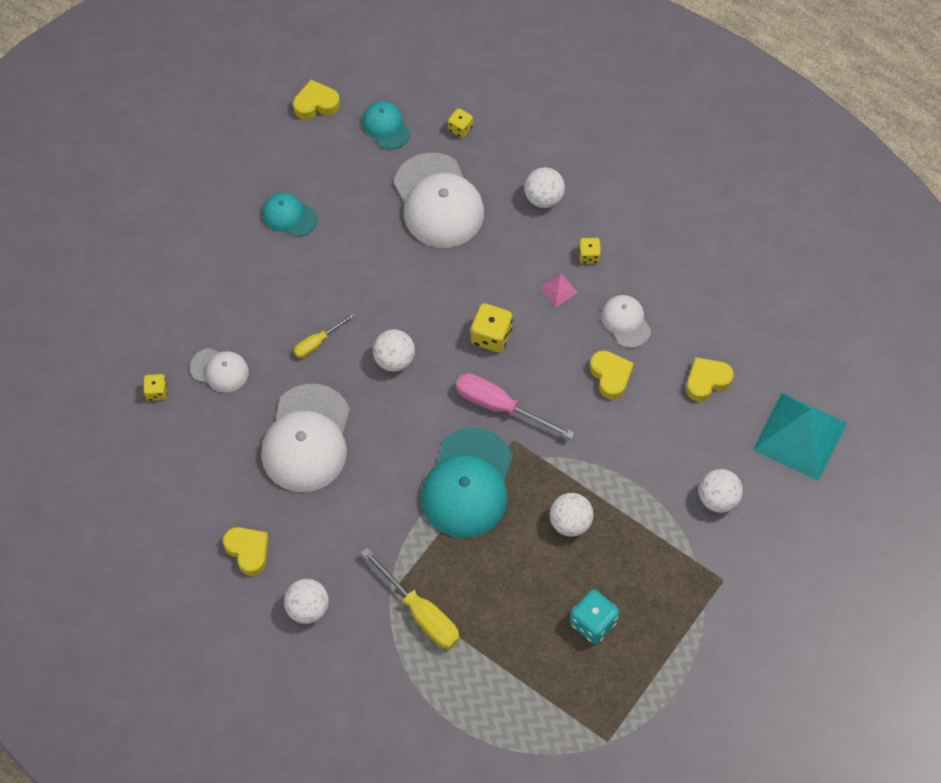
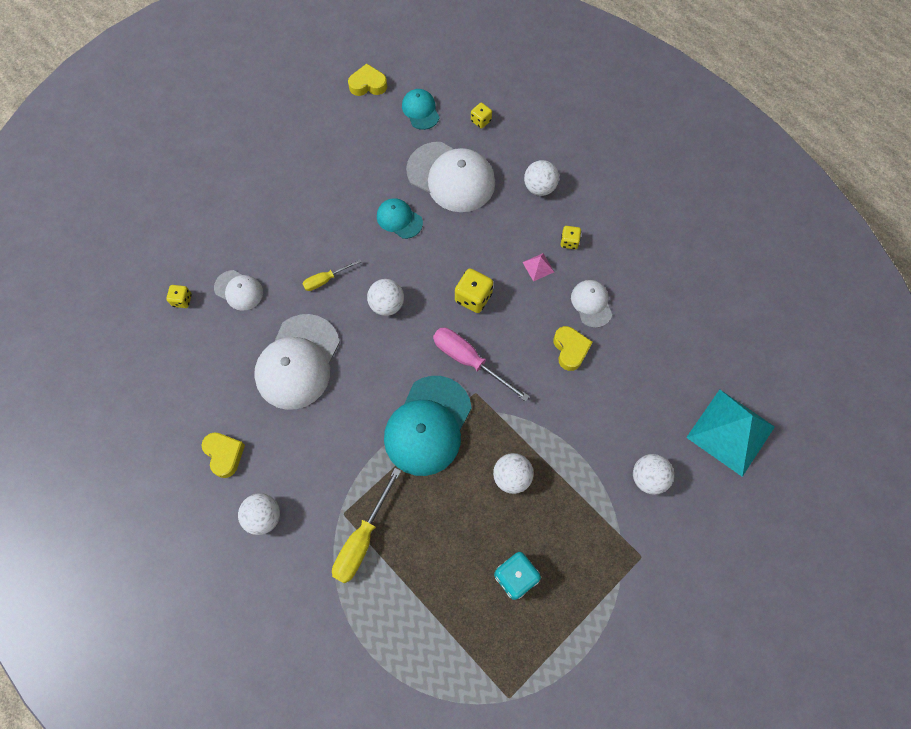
camera: 10 degrees right, 5 degrees up
turquoise cap [262,193,318,237] -> turquoise cap moved to [377,198,423,239]
yellow screwdriver [361,548,460,649] -> yellow screwdriver turned 60 degrees clockwise [332,468,401,584]
white cap [394,153,484,248] -> white cap turned 45 degrees counterclockwise [406,142,495,212]
yellow heart [686,357,734,402] -> none

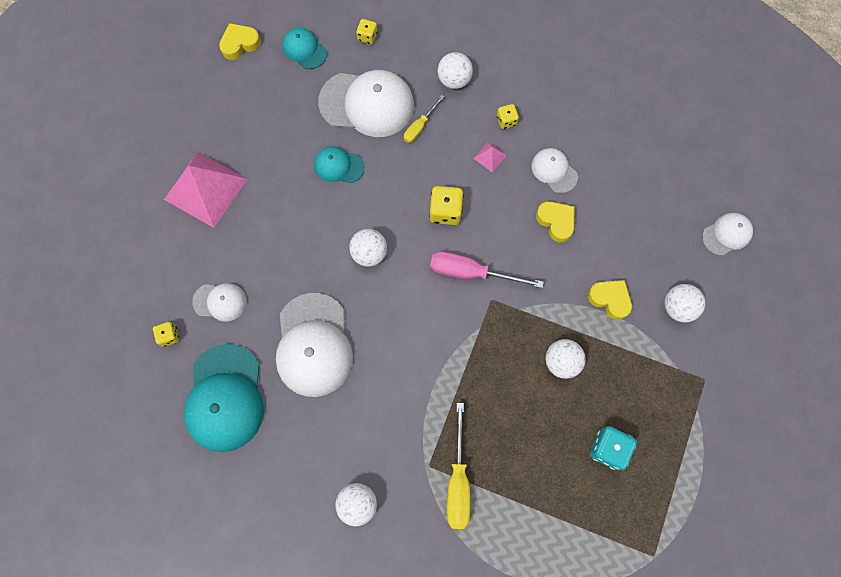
camera: 25 degrees left, 5 degrees up
yellow heart [202,432,245,478] -> yellow heart moved to [588,280,632,320]
yellow screwdriver [303,259,361,291] -> yellow screwdriver moved to [404,95,444,143]
turquoise cap [384,376,472,476] -> turquoise cap moved to [184,344,264,452]
turquoise pyramid [686,390,775,477] -> white cap [702,213,753,256]
none -> pink pyramid [164,152,247,228]

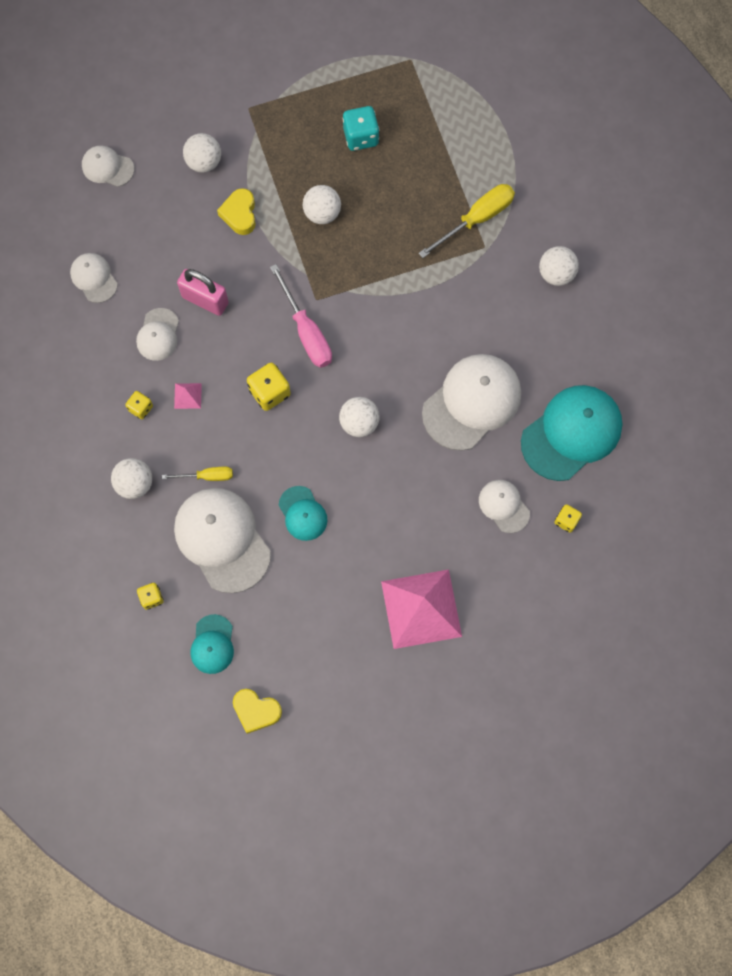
camera: 130 degrees left, 0 degrees up
yellow heart [536,201,575,242] -> pink padlock [177,269,229,316]
none -> white cap [70,253,118,303]

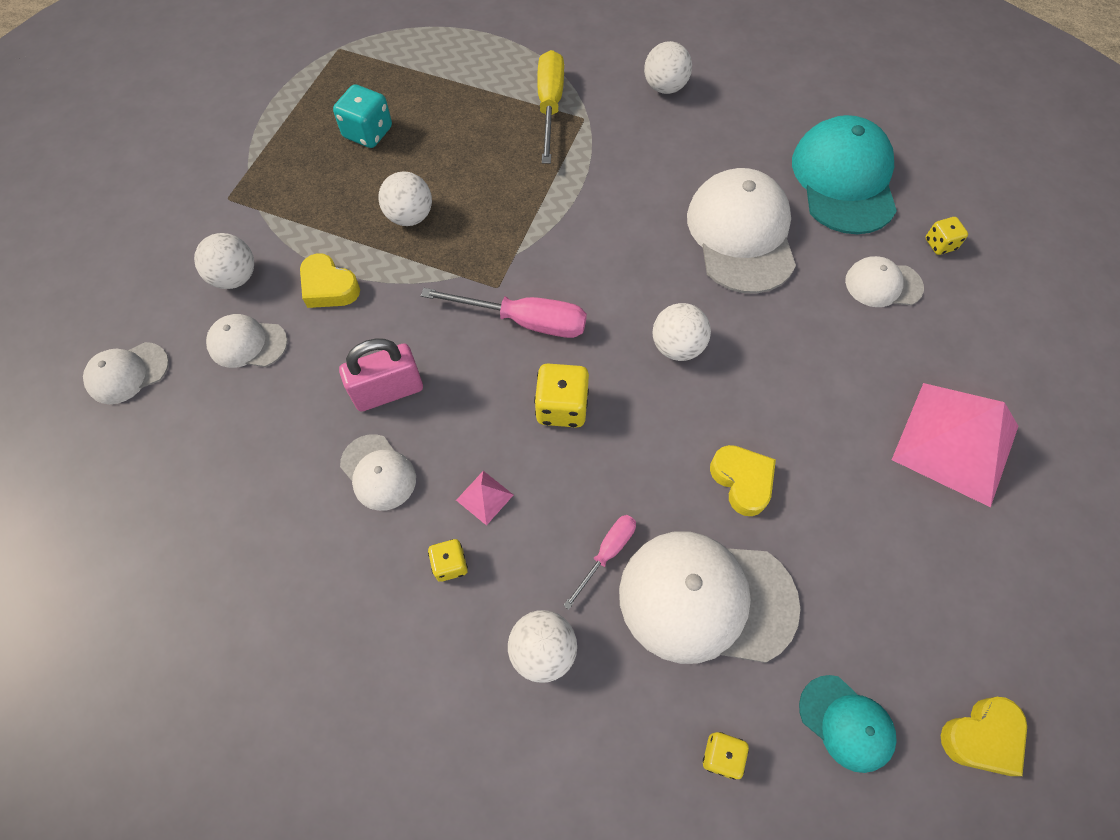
camera: 50 degrees left, 10 degrees down
white cap [70,253,118,303] -> white cap moved to [206,314,288,368]
yellow screwdriver [162,467,233,481] -> pink screwdriver [563,515,636,610]
turquoise cap [279,486,327,541] -> yellow heart [710,445,776,516]

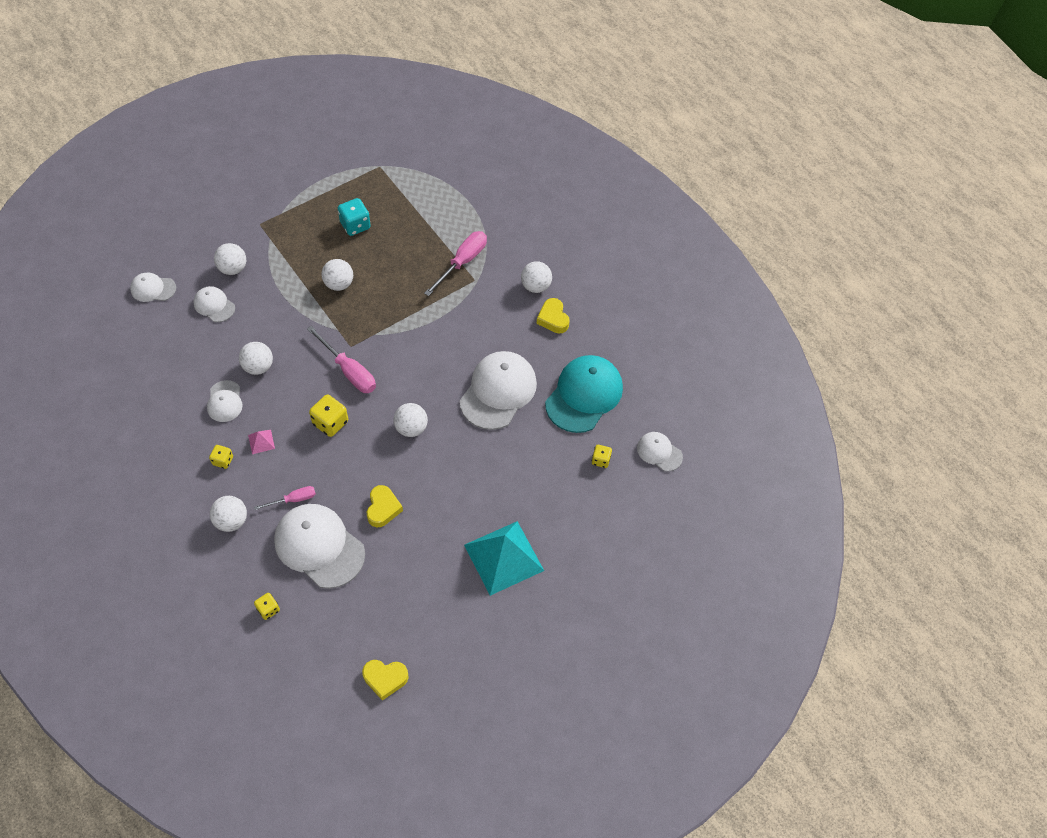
camera: 30 degrees right, 5 degrees down
yellow heart [300,253,360,308] -> yellow heart moved to [537,298,570,333]
pink padlock [339,338,423,412] -> white ball [239,342,273,375]
yellow screwdriver [537,50,564,164] -> pink screwdriver [424,231,487,296]
turquoise cap [799,675,897,773] -> none
white cap [845,256,924,307] -> white cap moved to [637,432,683,472]
pink pyramid [892,383,1018,507] -> turquoise pyramid [464,521,544,596]

